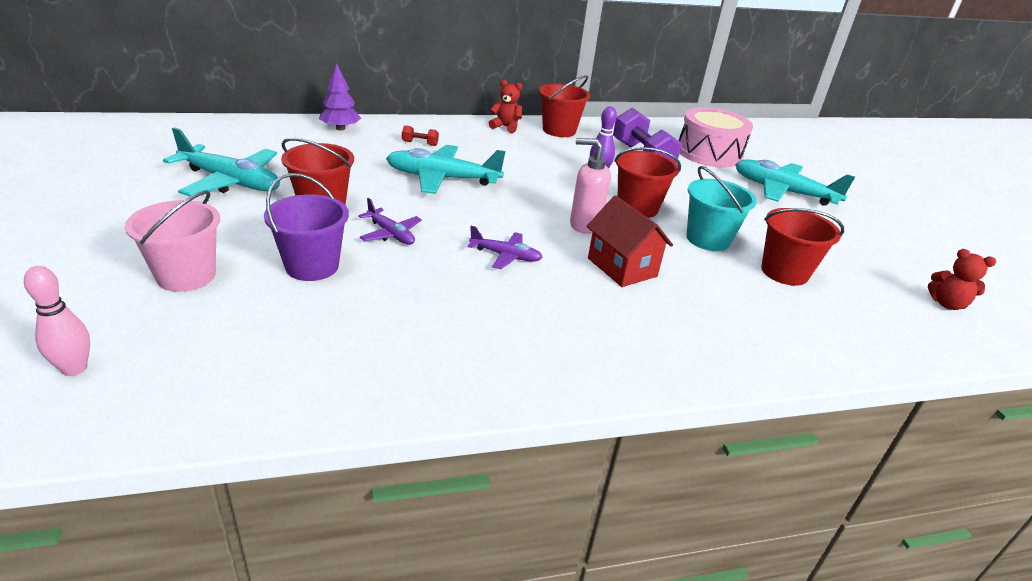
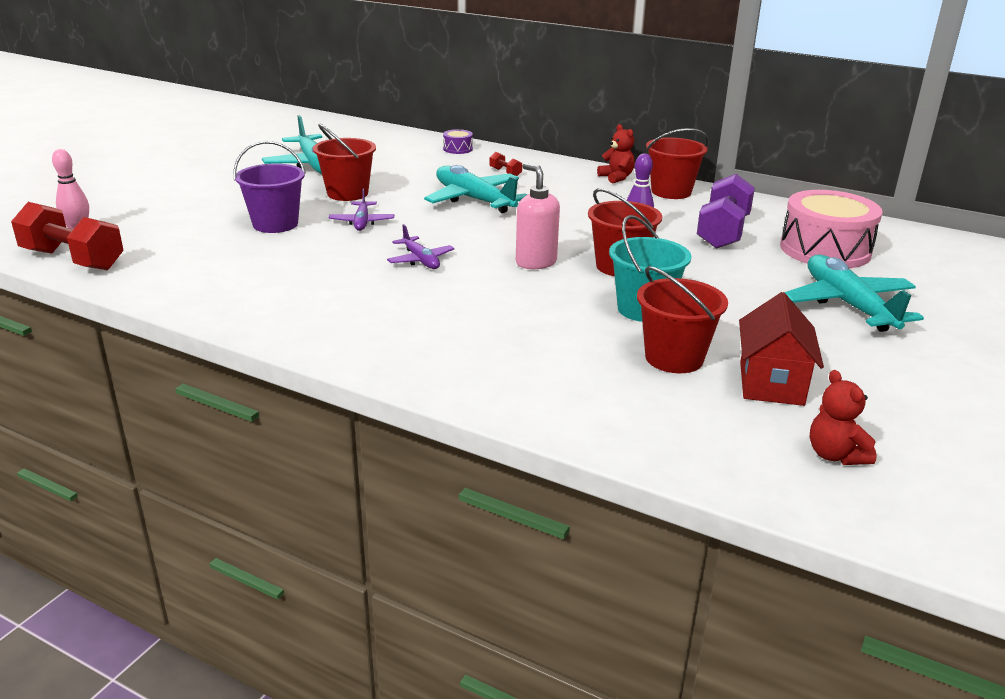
camera: 45 degrees right, 5 degrees down
pink bucket [125,190,220,292] -> none
purple tree [319,64,361,130] -> purple drum [443,129,473,154]
red house [586,195,673,287] -> red house moved to [739,292,824,406]
none -> red dumbbell [11,202,124,270]

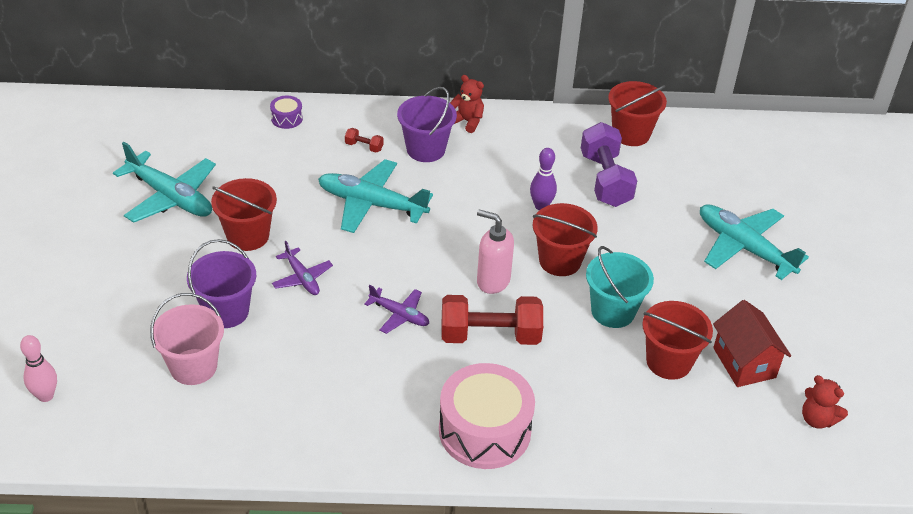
camera: 30 degrees left, 15 degrees up
red dumbbell [11,202,124,270] -> red dumbbell moved to [441,295,543,345]
red bucket [646,128,708,199] -> red bucket moved to [608,81,667,146]
pink drum [780,190,883,268] -> pink drum moved to [439,363,535,469]
none -> pink bucket [150,293,224,385]
none -> purple bucket [397,87,457,162]

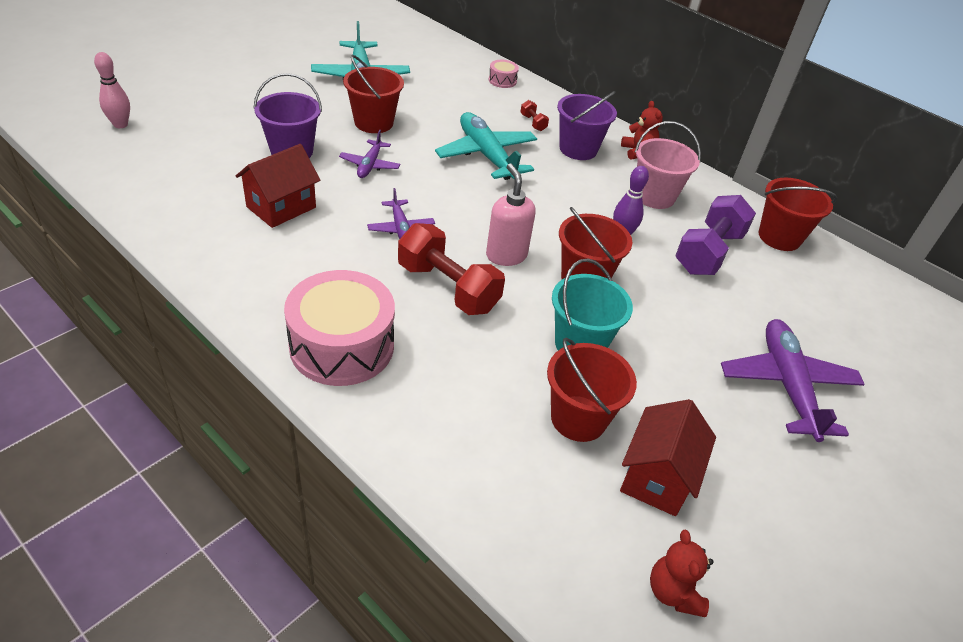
camera: 40 degrees right, 0 degrees up
pink bucket [150,293,224,385] -> pink bucket moved to [635,121,701,209]
purple drum [270,96,303,129] -> pink drum [489,60,519,88]
turquoise plane [700,204,809,280] -> purple plane [721,319,865,442]
none -> red house [236,144,320,228]

